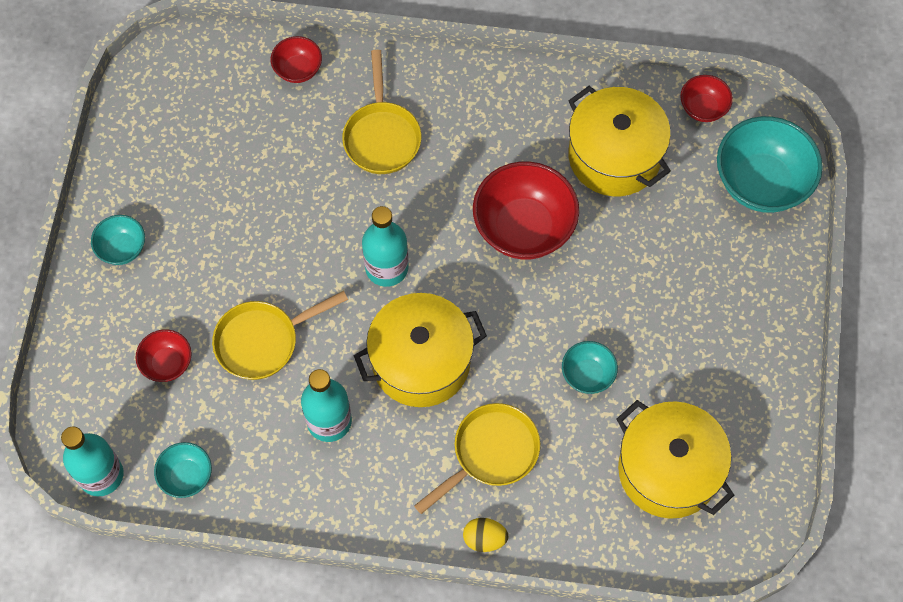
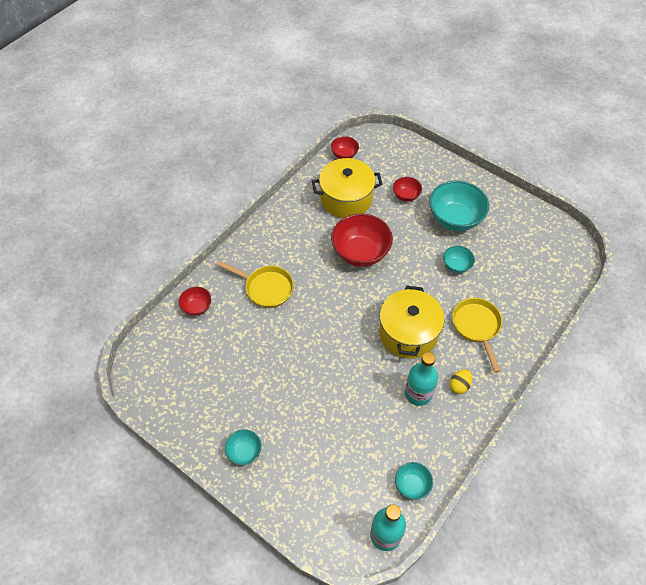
camera: 60 degrees left, 10 degrees down
red bowl [136,330,192,382] -> red bowl moved to [393,177,422,202]
yellow pan [212,291,348,380] -> none
turquoise bottle [362,206,409,287] -> none
yellow egg [463,518,508,552] -> yellow egg moved to [450,369,472,394]
yellow pot [616,400,734,519] -> none
turquoise bowl [717,116,823,213] -> turquoise bowl moved to [429,180,489,231]

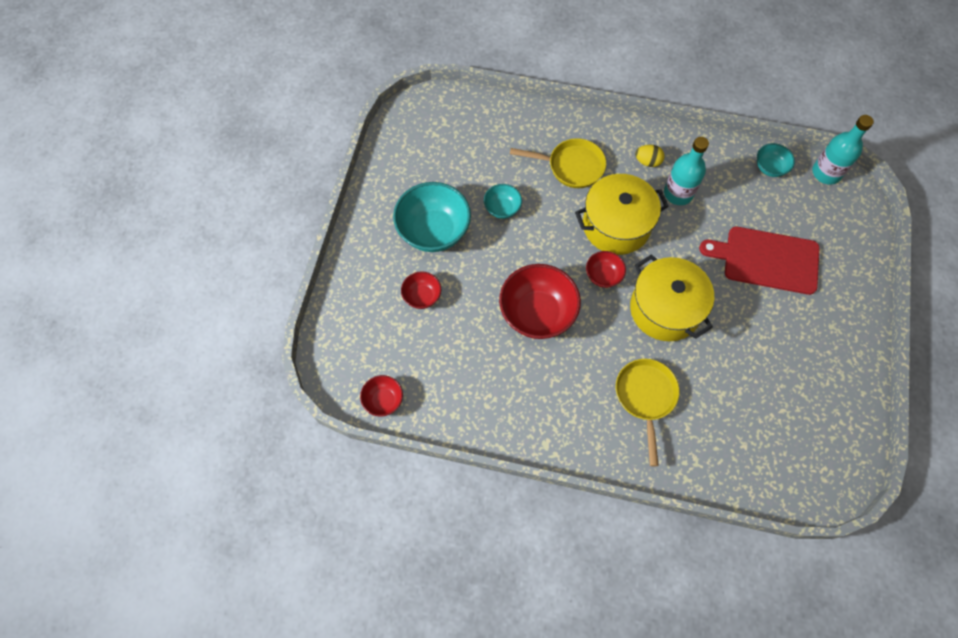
camera: 115 degrees left, 10 degrees up
red bowl [179,287,211,316] -> red bowl moved to [586,251,626,288]
turquoise bowl [225,429,262,465] -> none
yellow pot [312,158,383,218] -> yellow pot moved to [630,254,714,341]
yellow pan [452,298,502,373] -> yellow pan turned 135 degrees counterclockwise [510,138,606,188]
none -> red cutting board [699,227,820,295]

